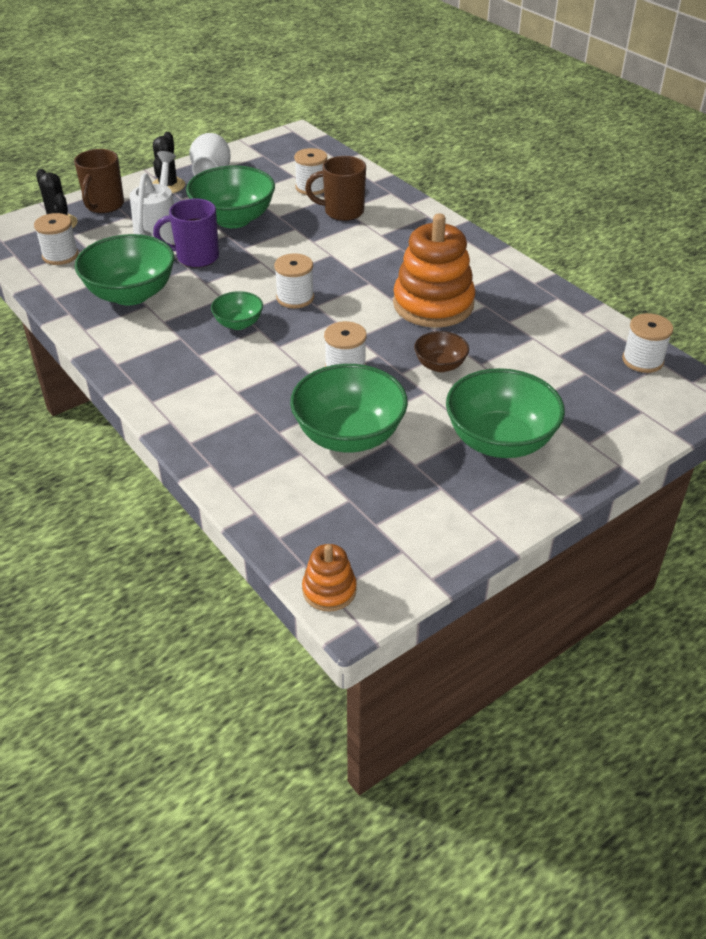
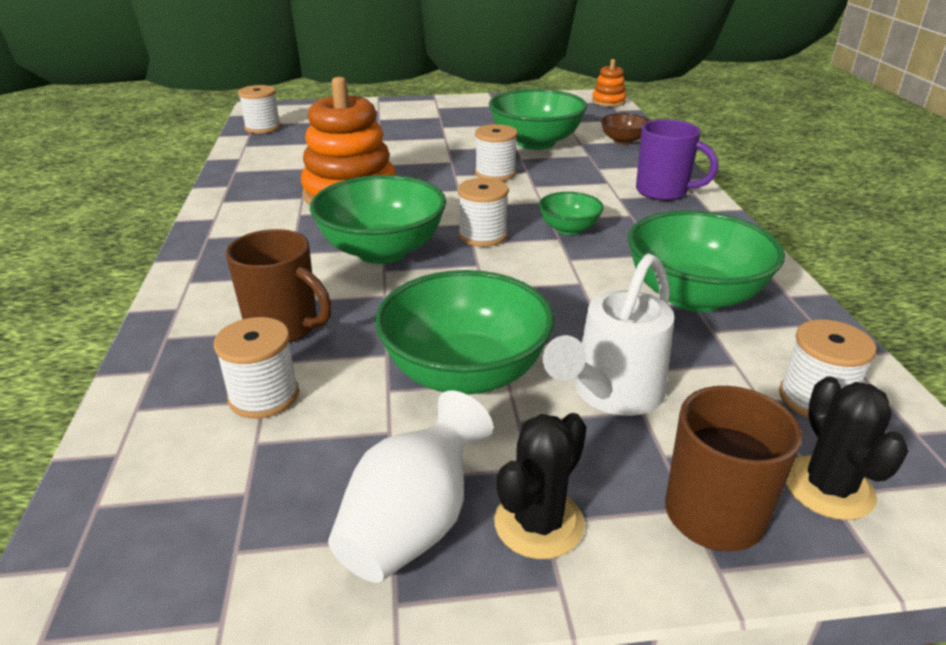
camera: 150 degrees left, 10 degrees down
purple mug [153,198,219,268] -> purple mug moved to [636,119,718,201]
brown bowl [414,331,469,372] -> brown bowl moved to [601,113,650,145]
green bowl [446,368,565,458] -> green bowl moved to [310,175,446,264]

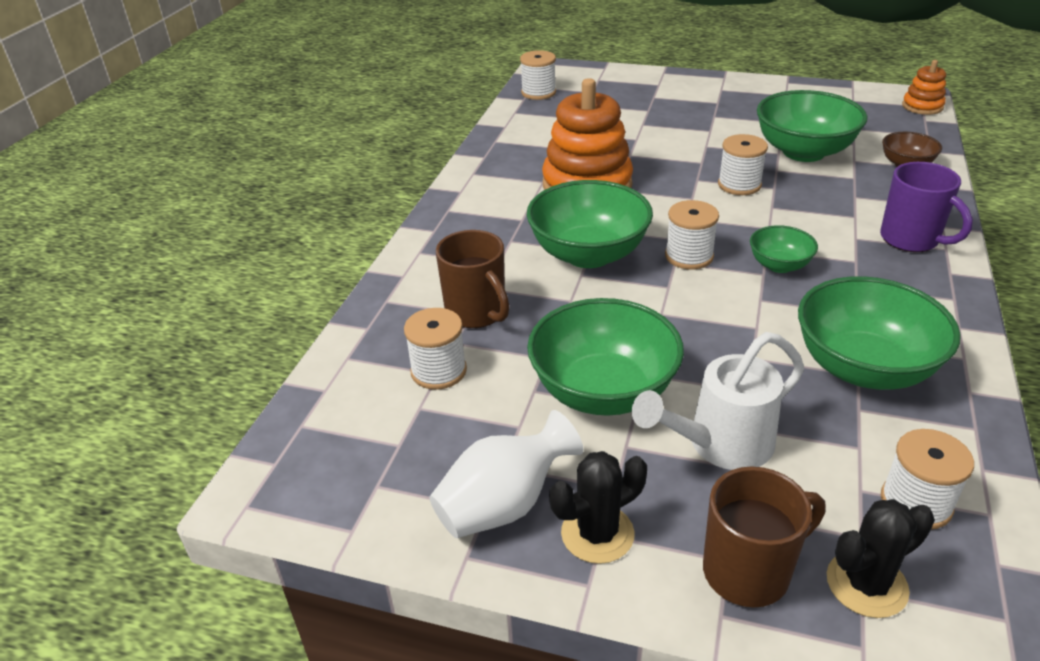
camera: 25 degrees right, 5 degrees up
black cactus [786,376,908,520] -> black cactus turned 45 degrees clockwise [827,499,935,618]

